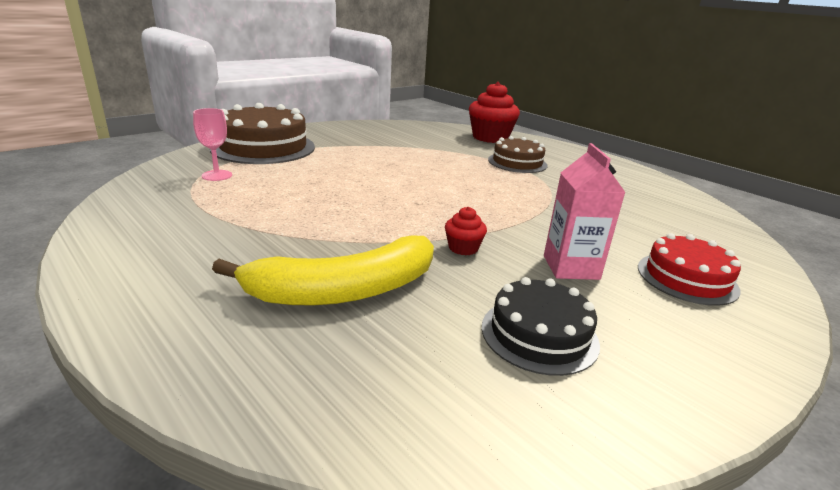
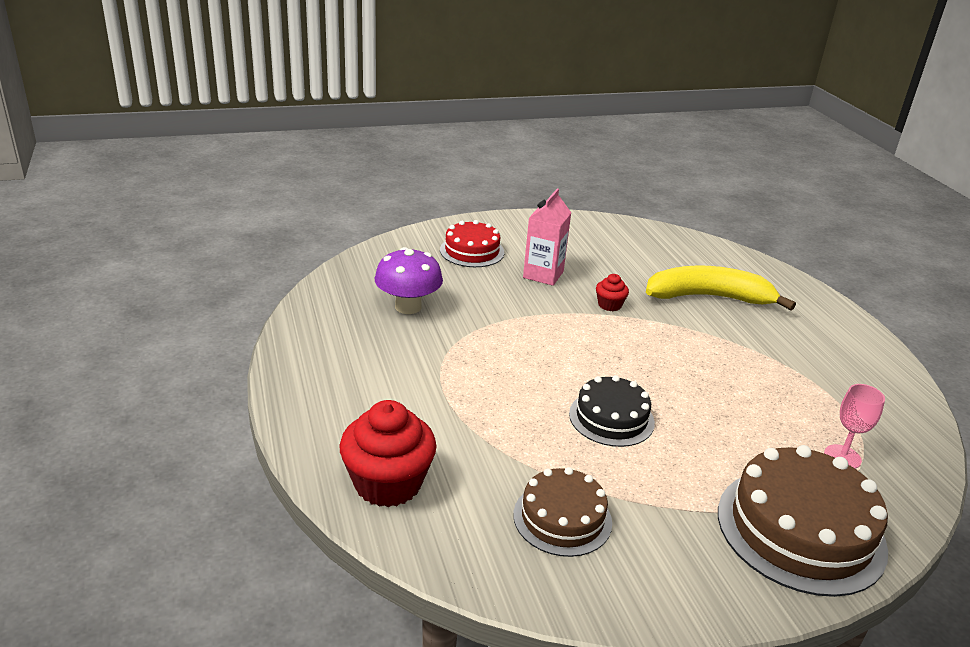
camera: 155 degrees left, 5 degrees up
black cake [482,277,600,376] -> black cake moved to [569,375,655,447]
brown cake [488,136,548,173] -> brown cake moved to [513,467,612,557]
none -> purple mushroom [374,247,443,314]

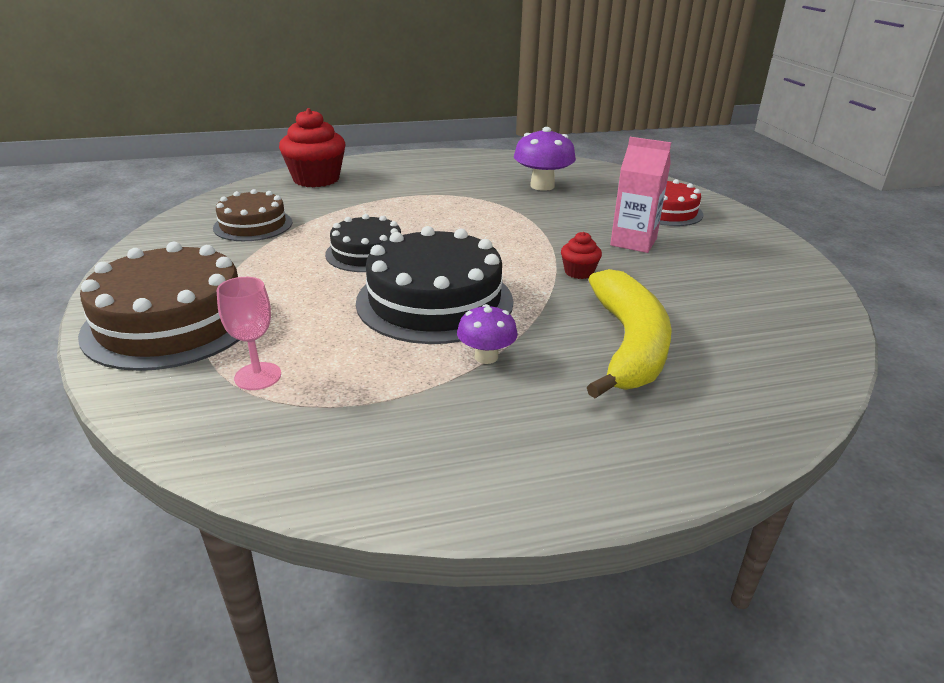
camera: 95 degrees right, 0 degrees up
none -> black cake [356,226,513,344]
none -> purple mushroom [457,304,518,364]

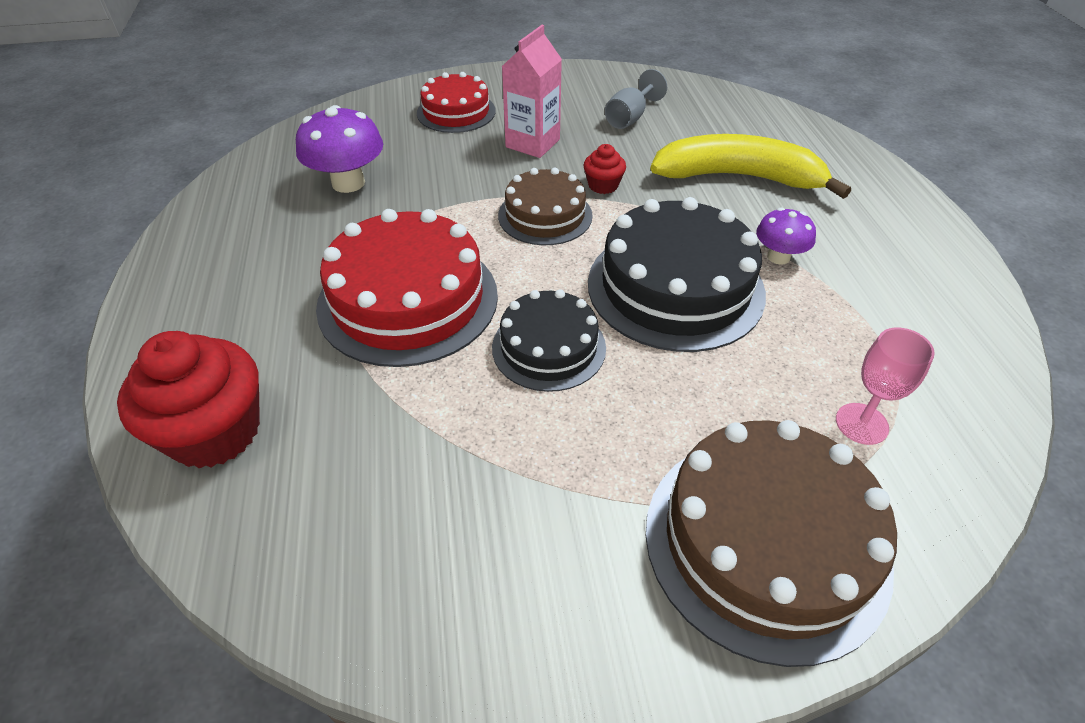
camera: 85 degrees left, 15 degrees up
brown cake [213,189,293,241] -> brown cake moved to [498,168,592,245]
none -> red cake [316,209,498,367]
none -> grey goblet [605,69,667,129]

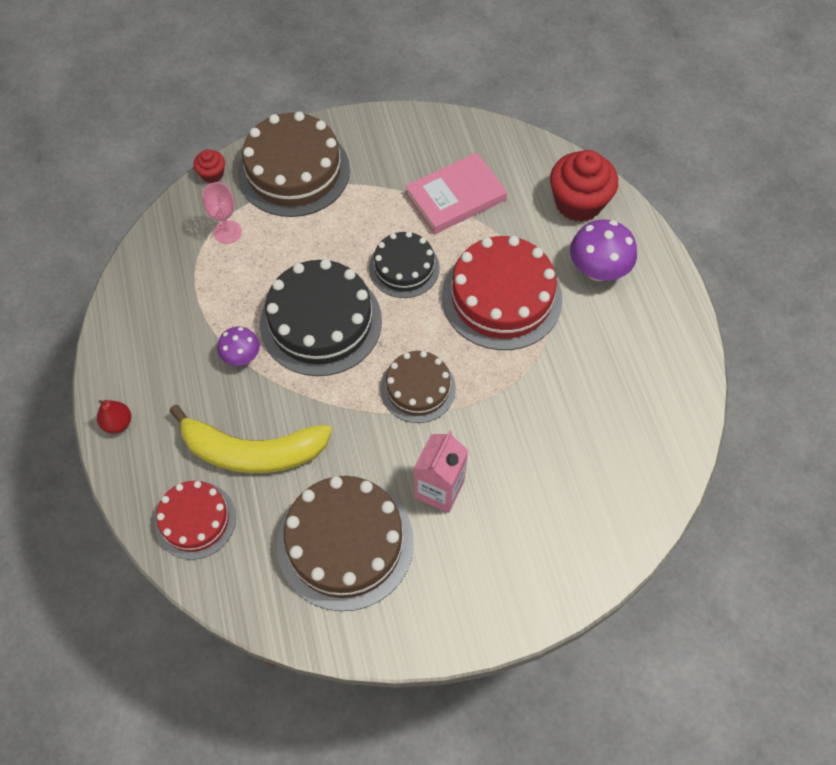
camera: 175 degrees right, 15 degrees up
purple mushroom [296,105,383,193] -> purple mushroom moved to [570,219,637,281]
red cake [417,72,496,133] -> red cake moved to [155,481,236,560]
red cupcake [584,144,626,194] -> red cupcake moved to [194,149,225,183]
grey goblet [605,69,667,129] -> brown cake [277,476,414,611]
none -> red pear [97,400,131,434]
none -> pink book [405,153,507,234]

